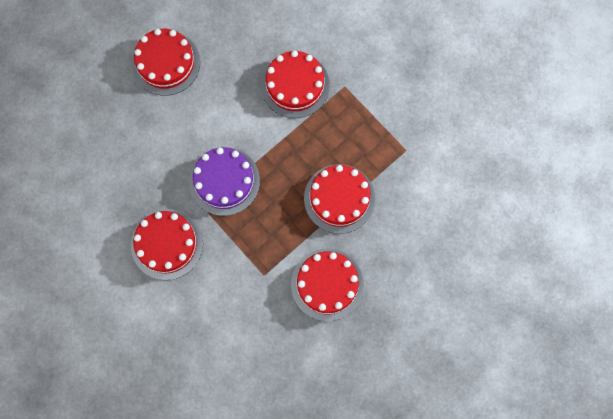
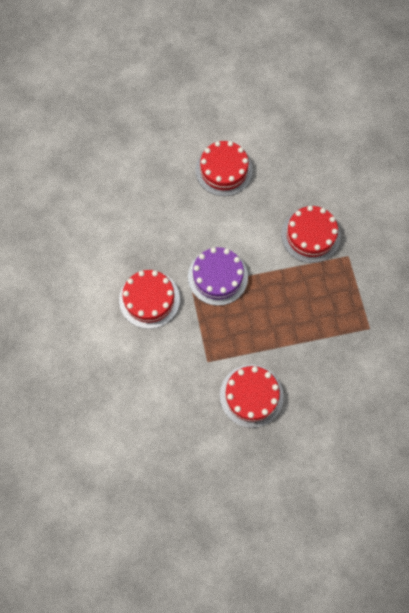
camera: 30 degrees right, 5 degrees down
red cake [304,164,375,234] -> none

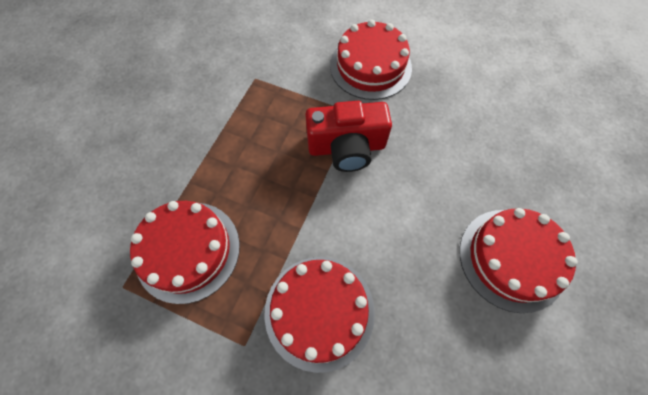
camera: 125 degrees right, 5 degrees down
purple cake [188,247,248,306] -> red camera [305,101,392,172]
red cake [220,364,284,428] -> red cake moved to [130,201,240,304]

